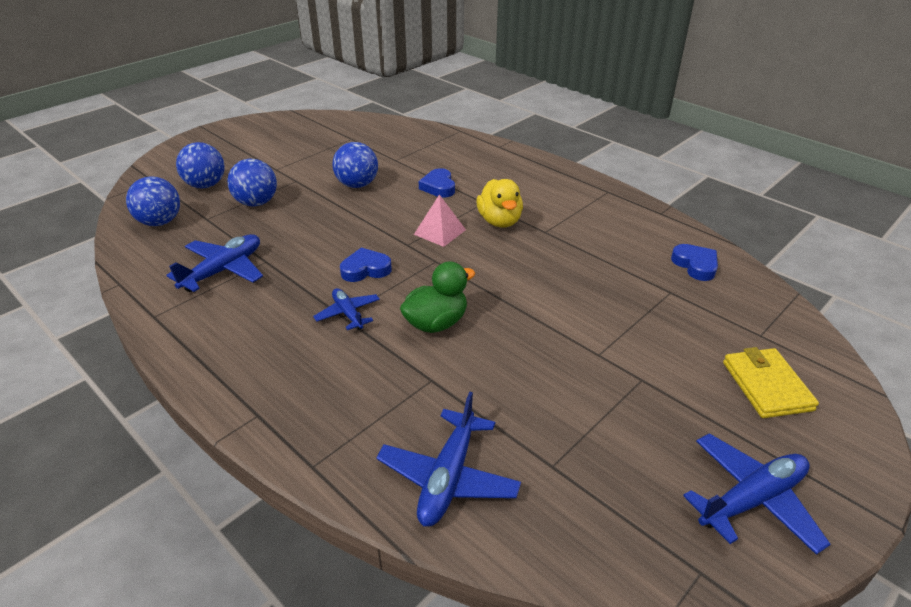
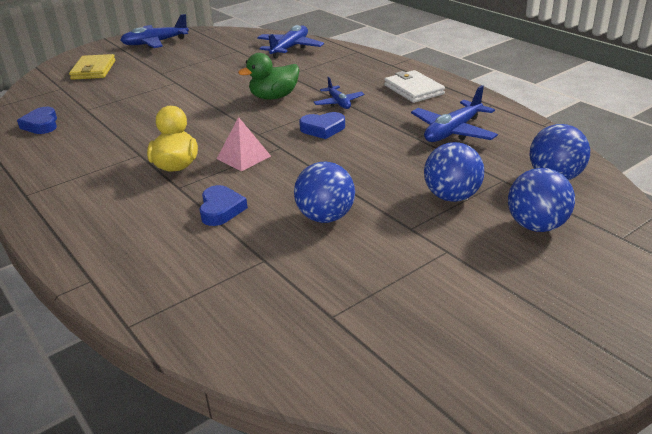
camera: 170 degrees left, 5 degrees down
none -> white wallet [384,70,445,103]

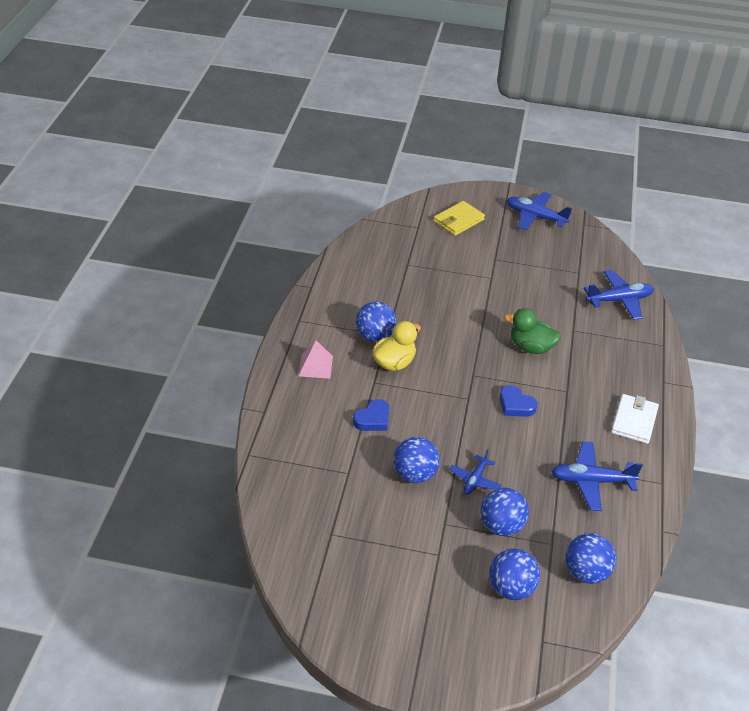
camera: 45 degrees right, 10 degrees up
blue heart [17,107,57,134] -> none
pink pyramid [217,117,271,172] -> pink pyramid moved to [298,340,333,379]
blue plane [313,77,365,109] -> blue plane moved to [449,450,501,495]
none -> blue ball [356,301,396,342]

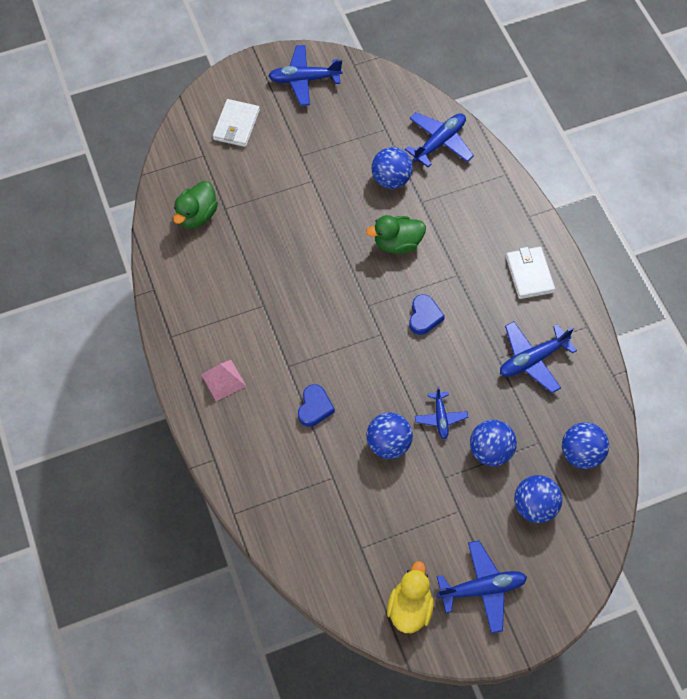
camera: 30 degrees left, 20 degrees up
blue ball [356,301,396,342] -> blue ball moved to [372,147,413,189]
yellow duck [373,321,421,371] -> yellow duck moved to [387,561,434,633]
yellow wallet [434,201,485,236] -> white wallet [213,99,260,147]
blue heart [500,385,537,417] -> blue heart turned 90 degrees counterclockwise [409,295,445,335]
none -> green duck [173,181,218,229]
none -> blue plane [437,541,527,634]

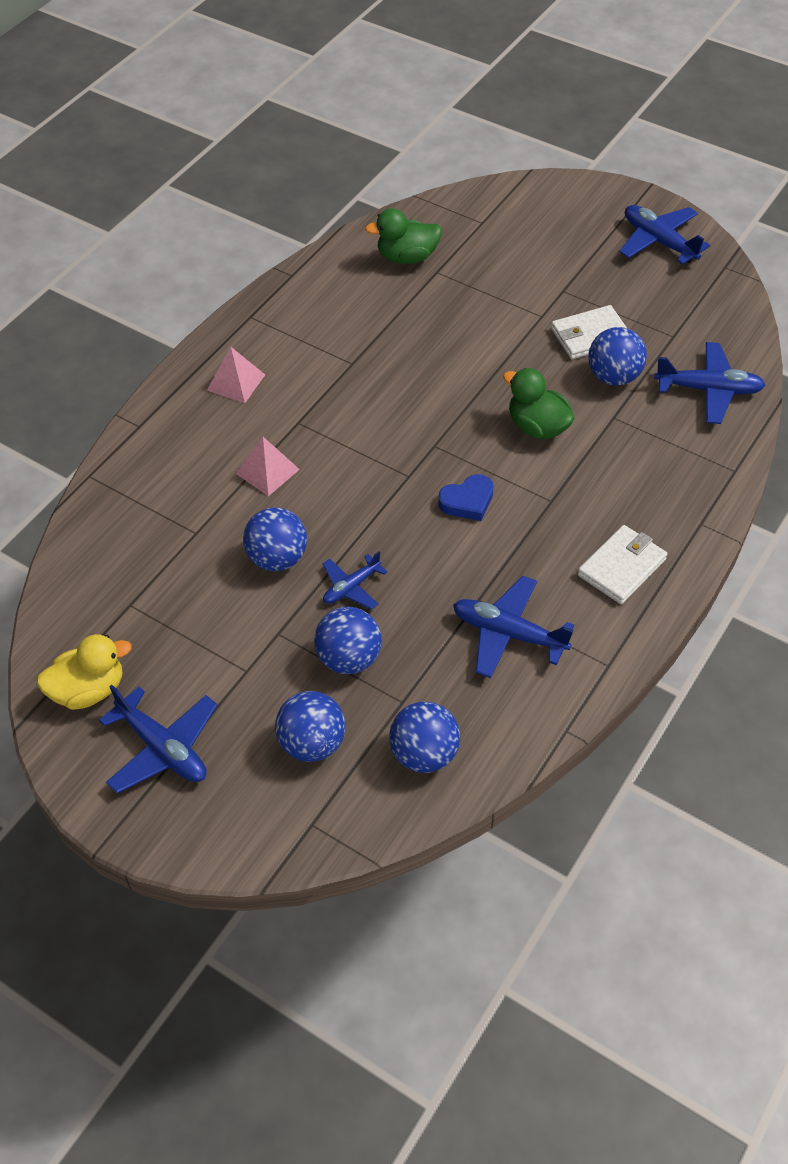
camera: 55 degrees right, 10 degrees down
white wallet [213,99,260,147] -> white wallet moved to [551,305,627,359]
blue heart [298,384,335,427] -> pink pyramid [236,437,300,496]

